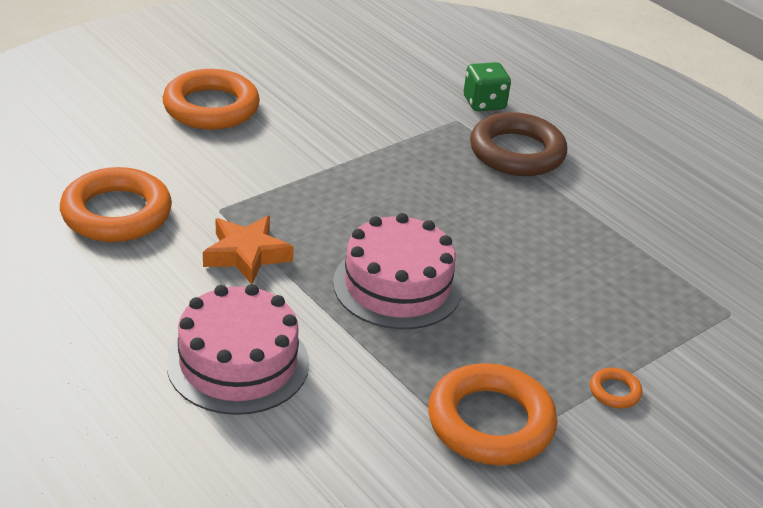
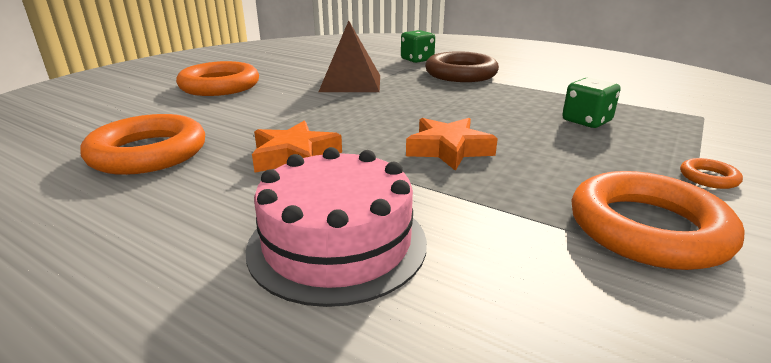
camera: 15 degrees left, 10 degrees down
pink cake [333,213,462,329] -> orange star [406,118,498,171]
none -> brown pyramid [319,21,380,92]
none -> green dice [562,77,621,128]

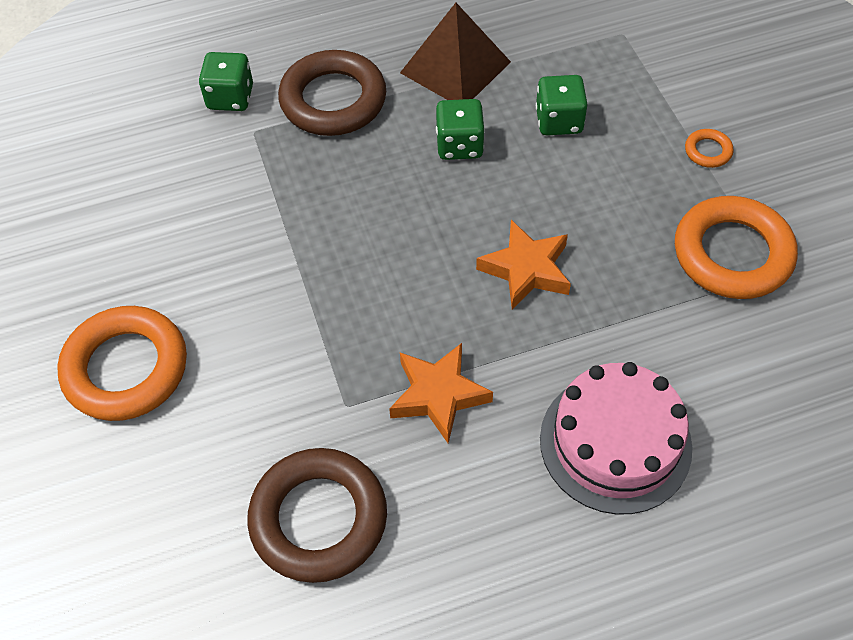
camera: 50 degrees left, 30 degrees up
orange ring [80,114,205,175] -> brown ring [247,448,387,583]
brown pyramid [319,21,380,92] -> brown pyramid moved to [400,3,511,100]
none -> green dice [436,99,485,160]

